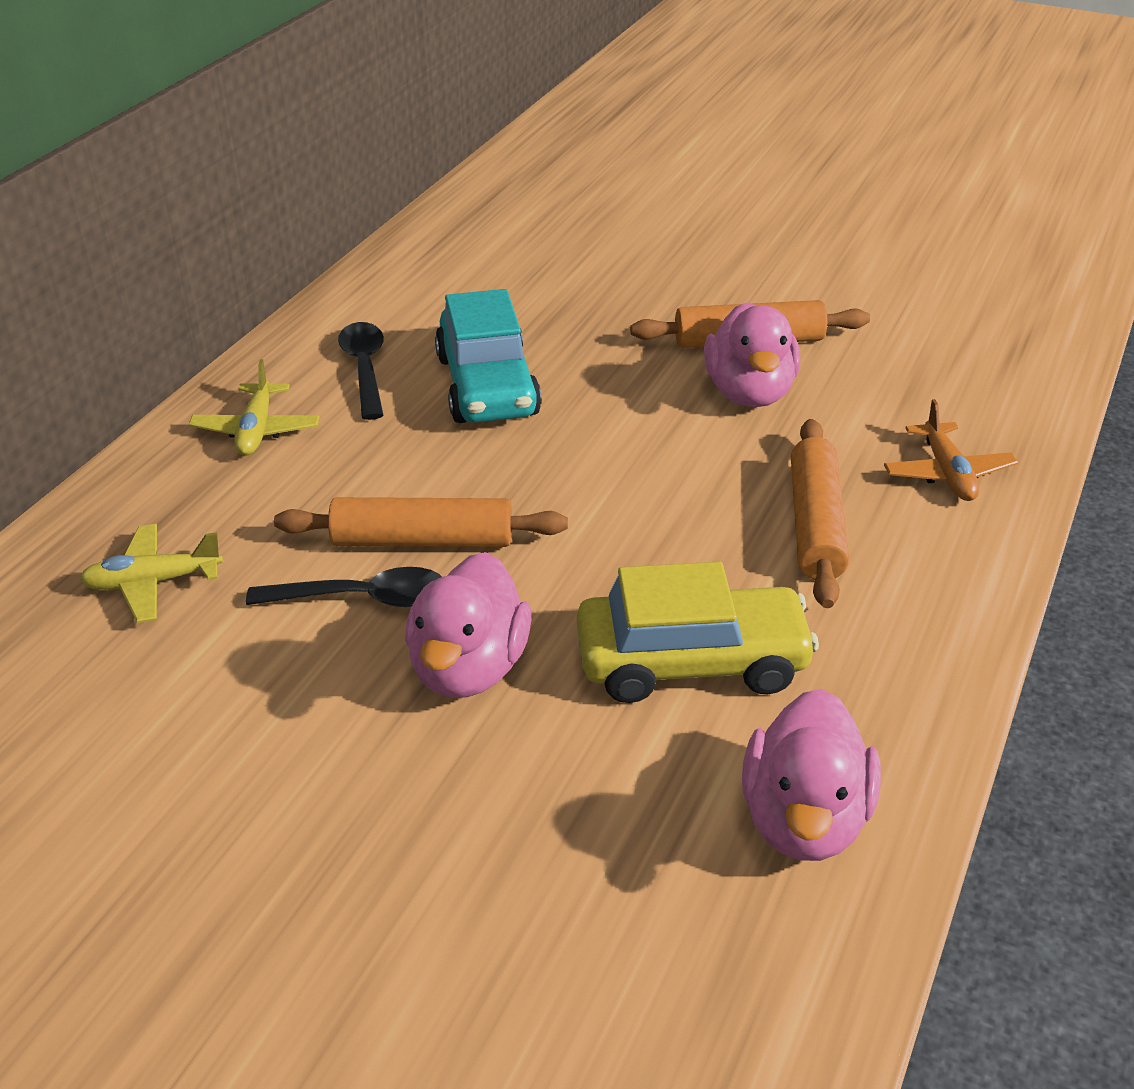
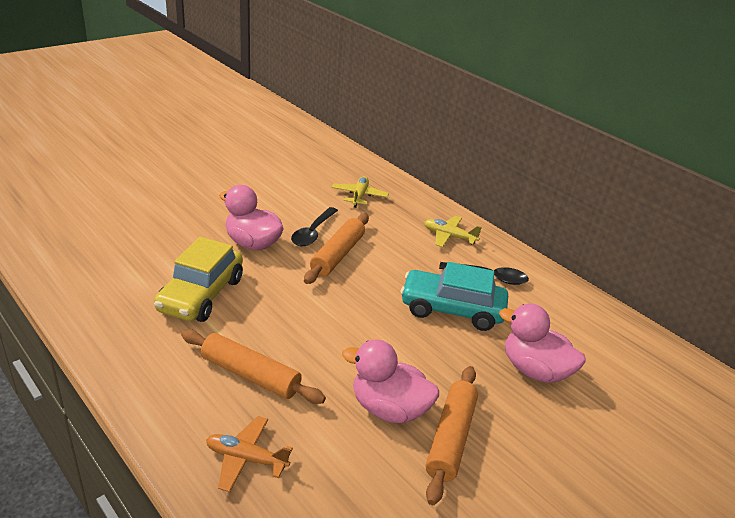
camera: 110 degrees right, 5 degrees down
pink duck [742,689,881,861] -> pink duck moved to [499,303,586,383]

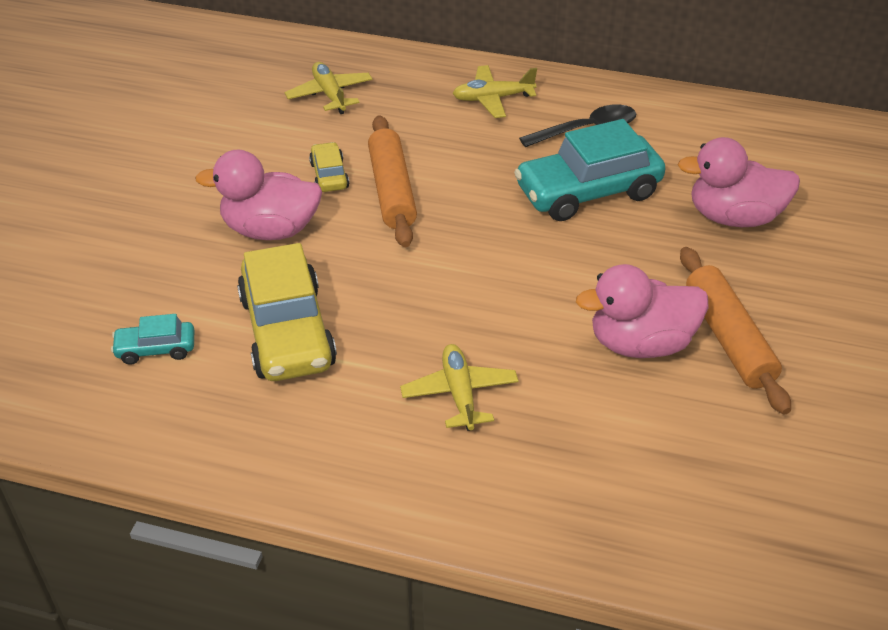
camera: 30 degrees left, 10 degrees up
orange rolling pin [181,329,326,404] -> yellow plane [400,344,519,431]
orange plane [206,416,293,492] -> none
black spoon [291,207,338,246] -> yellow car [309,142,349,192]
none -> turquoise car [111,314,194,365]

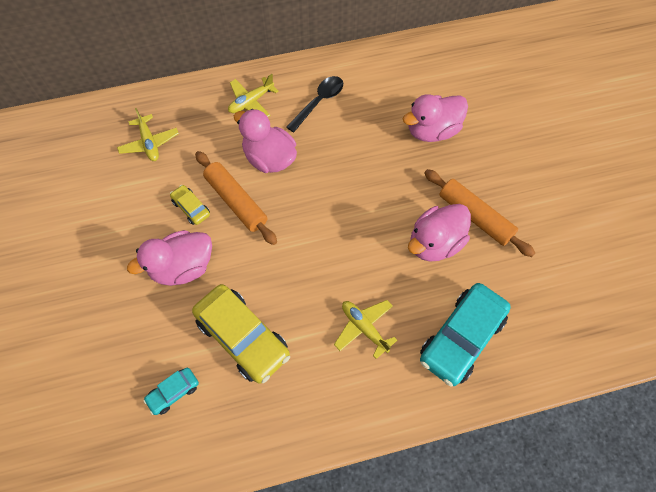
camera: 30 degrees left, 20 degrees up
yellow plane [284,62,373,114] -> yellow plane turned 150 degrees counterclockwise [117,108,179,161]
turquoise car [514,119,666,221] -> turquoise car moved to [420,283,511,387]
none -> pink duck [234,109,297,173]

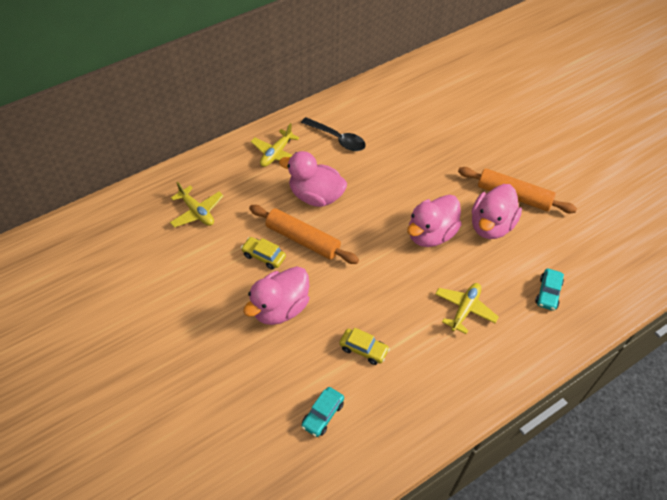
camera: 20 degrees left, 10 degrees down
yellow car [192,284,290,384] -> yellow car [339,328,390,365], size x0.48
black spoon [286,76,343,132] -> black spoon turned 105 degrees clockwise [301,117,366,151]
yellow plane [334,300,398,359] -> yellow plane turned 90 degrees clockwise [435,283,499,334]
pink duck [403,94,468,142] -> pink duck moved to [407,195,462,247]
turquoise car [420,283,511,387] -> turquoise car [535,269,564,311], size x0.48

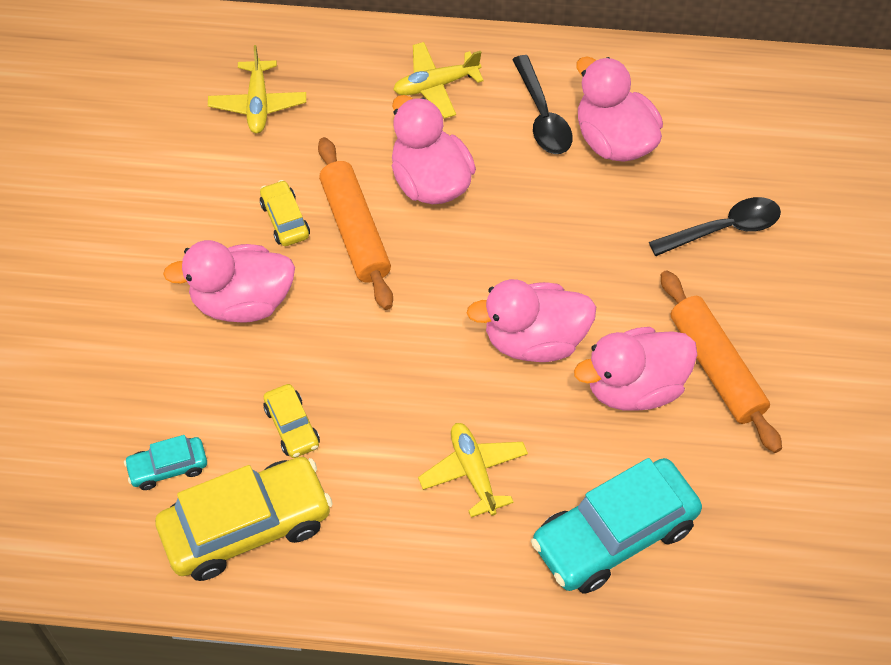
camera: 40 degrees right, 5 degrees up
yellow plane [435,283,499,334] -> yellow plane turned 90 degrees counterclockwise [418,423,528,517]
turquoise car [535,269,564,311] -> turquoise car [531,458,702,594], size x2.08
none -> yellow car [155,457,333,581]
none -> pink duck [576,57,663,162]
none -> black spoon [649,197,781,256]

